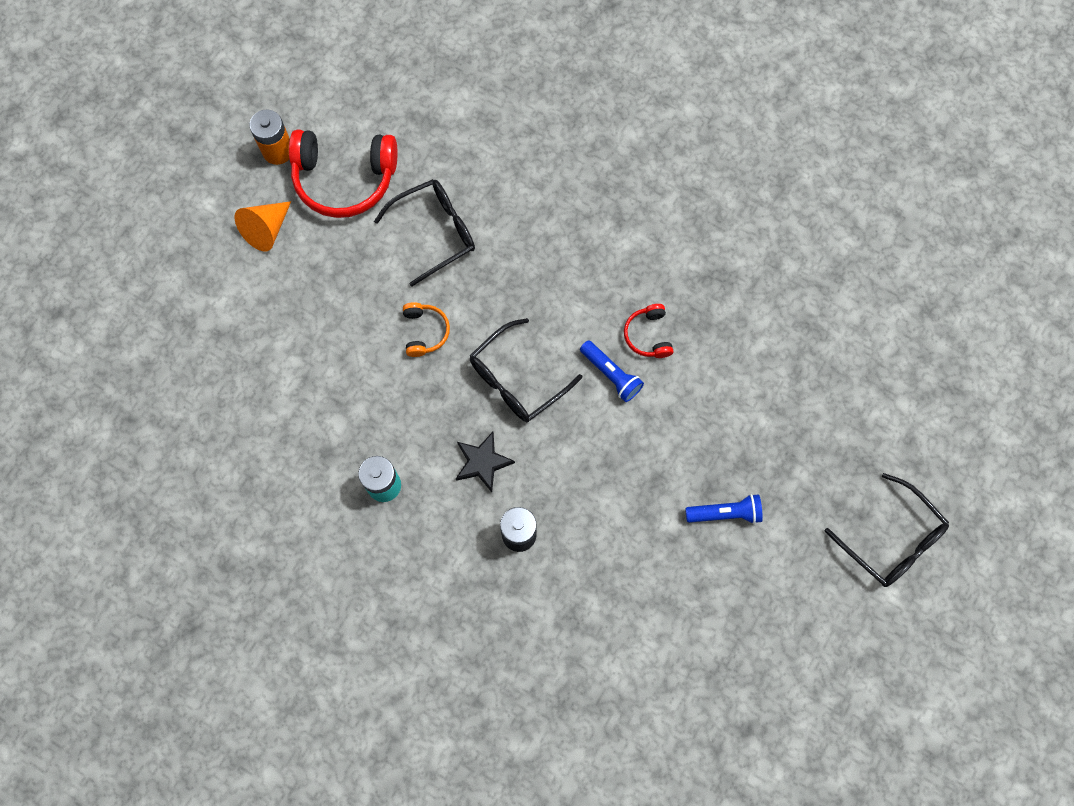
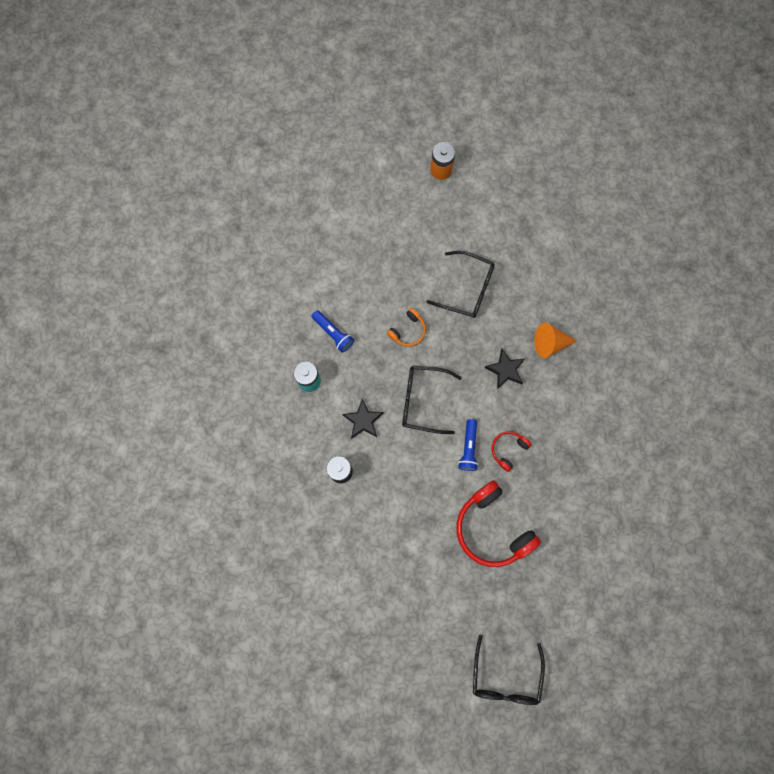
camera: 50 degrees right, 5 degrees up
orange cone [235,201,291,251] -> orange cone moved to [534,323,577,358]
red headphones [289,130,397,218] -> red headphones moved to [456,480,541,567]
blue flashlight [685,494,763,524] -> blue flashlight moved to [312,310,354,353]
none -> black star [484,349,525,389]

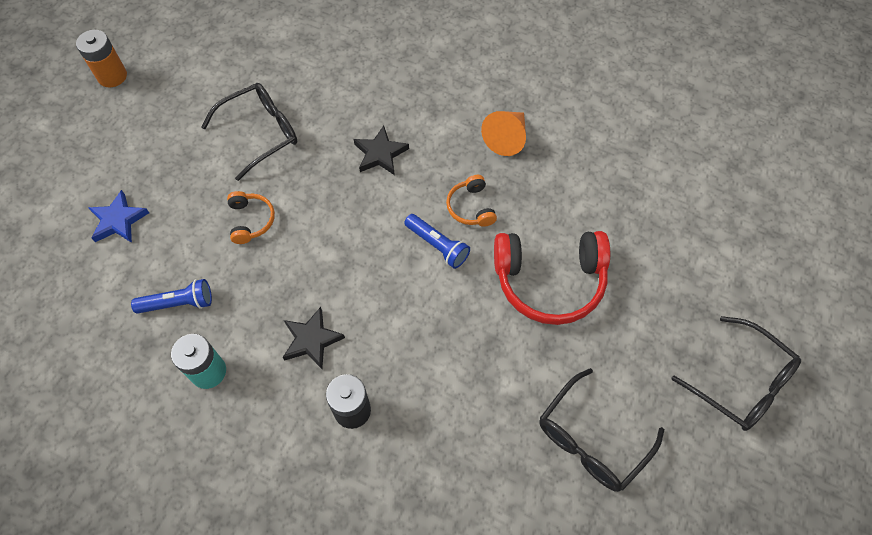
camera: 55 degrees left, 15 degrees down
black glasses [402,365,462,434] -> black glasses moved to [539,368,664,492]
red headphones [491,431,532,472] -> orange headphones [446,175,497,227]
orange cone [534,323,577,358] -> orange cone moved to [481,111,526,156]
none -> blue star [88,190,149,243]

